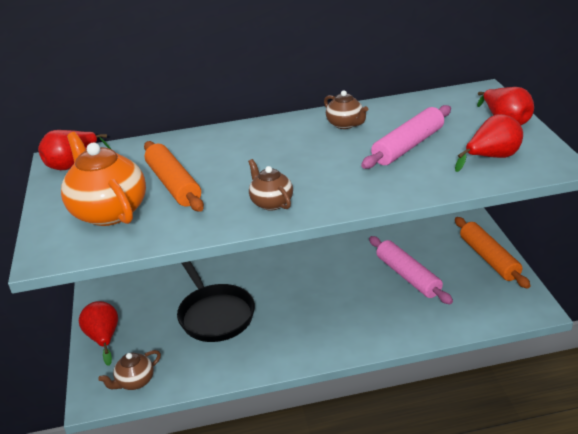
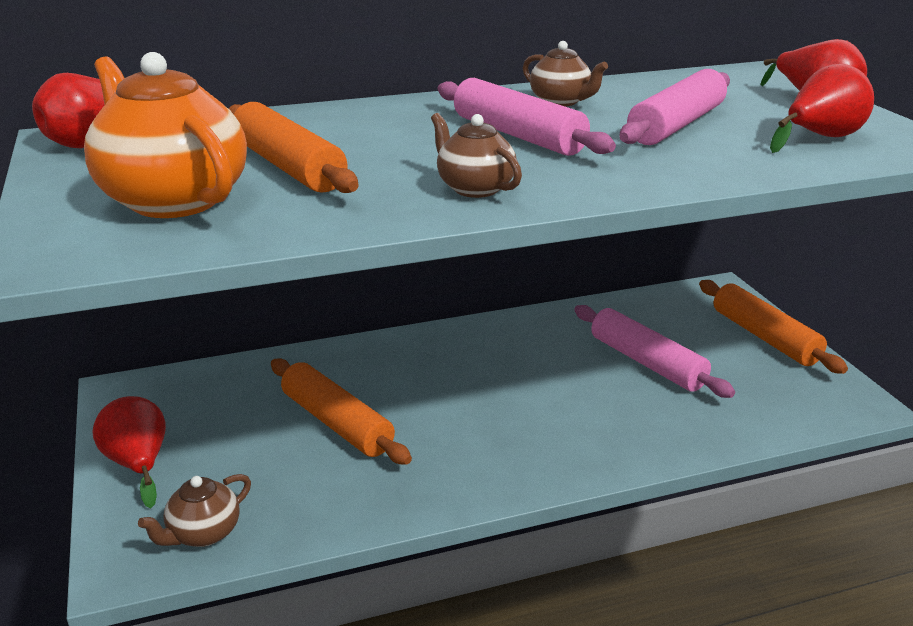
camera: 10 degrees left, 5 degrees down
black pan [177,261,255,342] -> orange rolling pin [271,358,412,464]
none -> pink rolling pin [438,78,616,156]

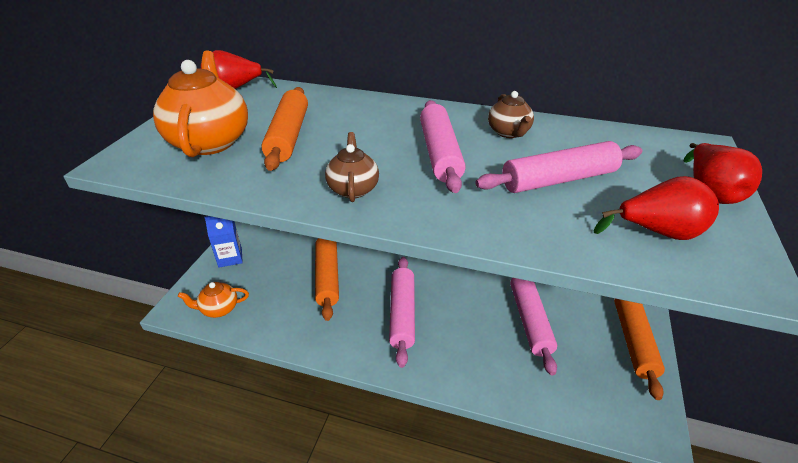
camera: 35 degrees right, 10 degrees up
red pear [92,396,166,508] -> blue carton [204,216,243,268]
brown teapot [138,474,251,547] -> orange teapot [178,282,249,318]
none -> pink rolling pin [389,257,415,368]

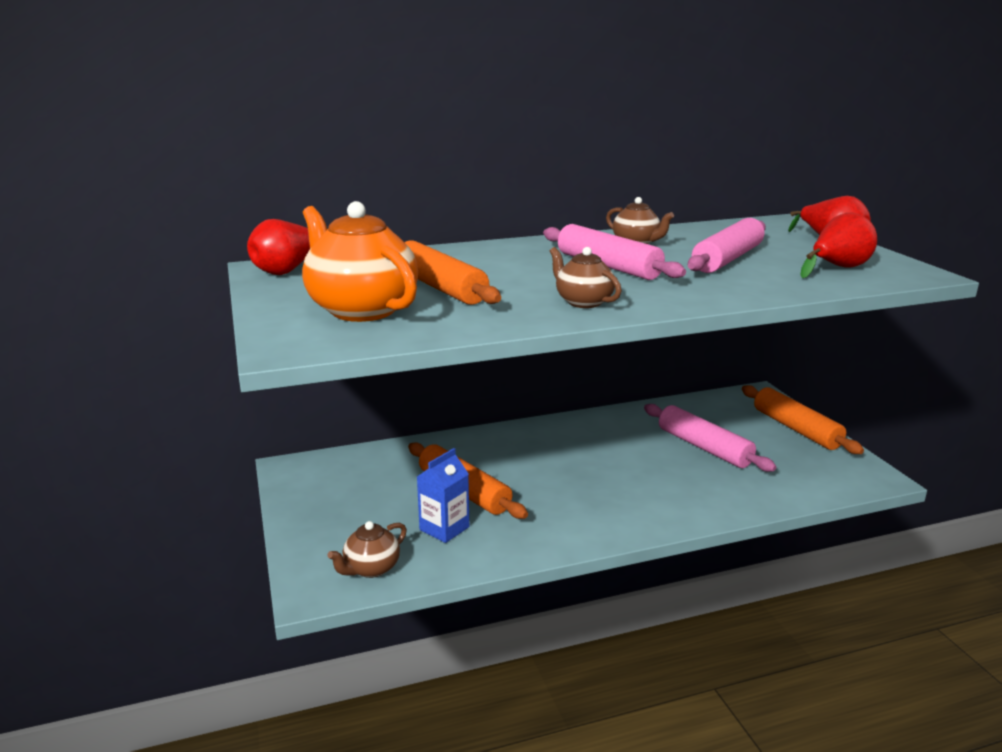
camera: 35 degrees left, 15 degrees down
orange teapot [178,282,249,318] -> brown teapot [327,521,407,578]
blue carton [204,216,243,268] -> blue carton moved to [417,448,469,543]
pink rolling pin [389,257,415,368] -> none

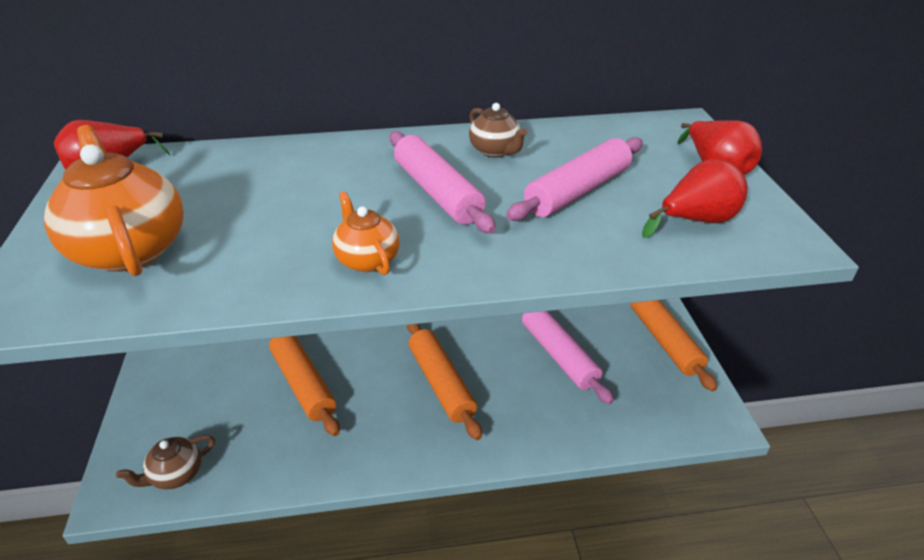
camera: 10 degrees right, 15 degrees up
orange rolling pin [405,240,501,305] -> orange rolling pin moved to [407,324,482,440]
blue carton [417,448,469,543] -> none
brown teapot [550,247,622,308] -> orange teapot [332,191,400,275]

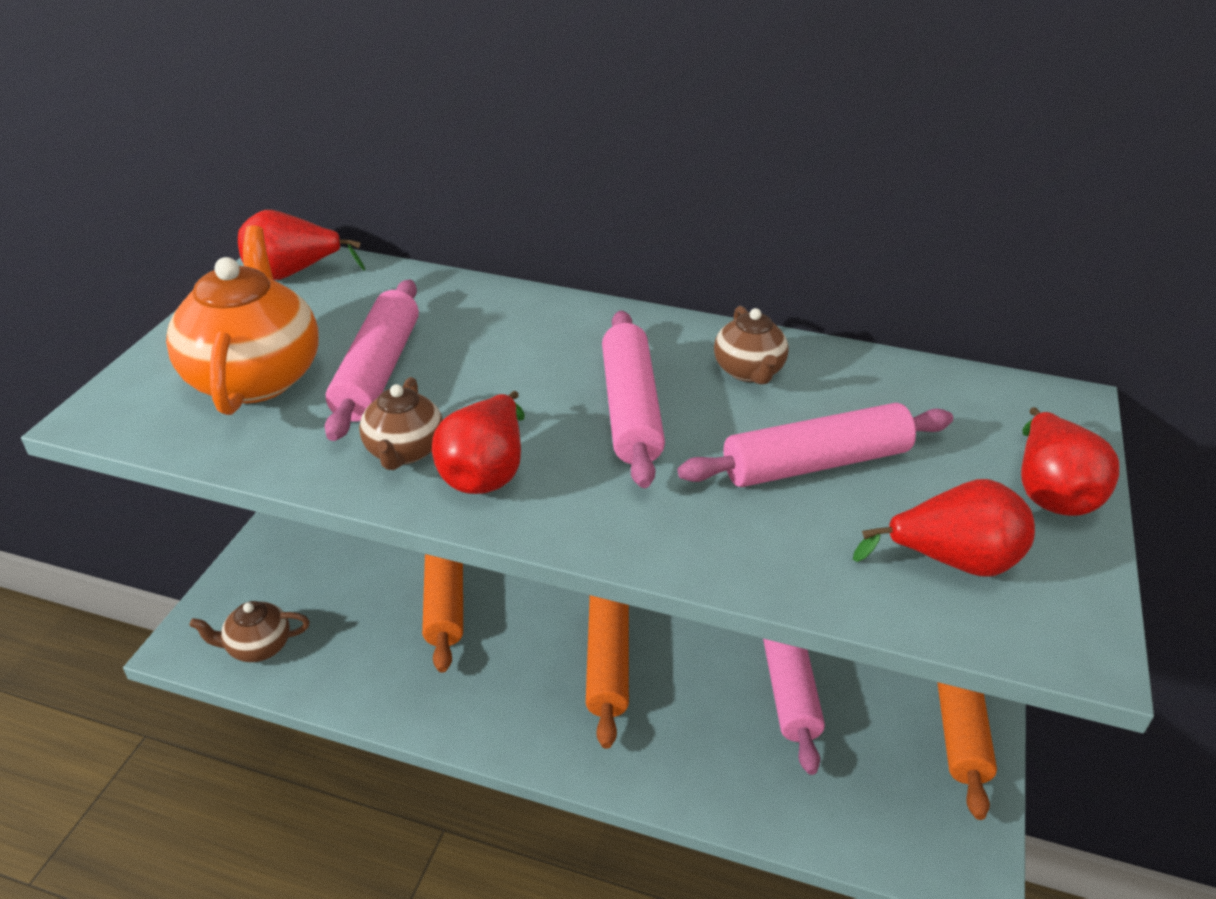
camera: 25 degrees right, 0 degrees up
orange teapot [332,191,400,275] -> red pear [432,391,525,494]
none -> pink rolling pin [325,280,419,441]
none -> brown teapot [359,377,443,470]

